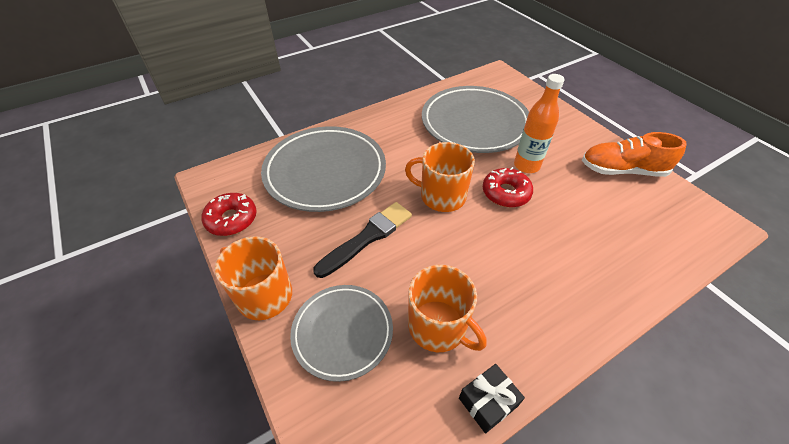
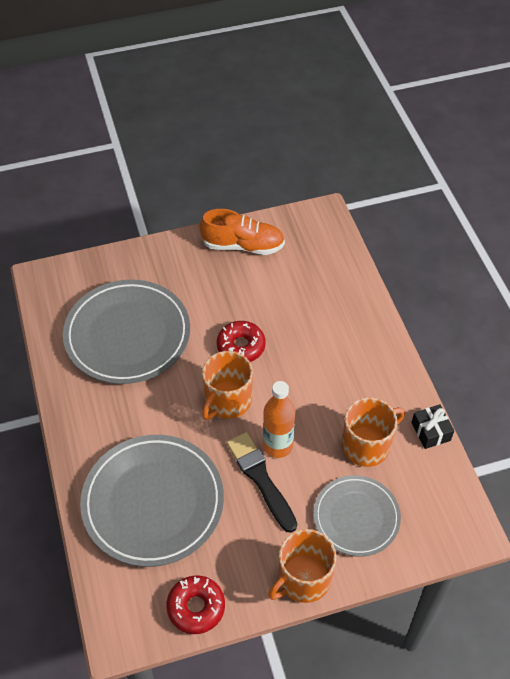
camera: 75 degrees left, 5 degrees up
orange bottle [514,74,565,173] -> orange bottle moved to [263,381,295,458]
orange shoe [582,132,687,177] -> orange shoe turned 105 degrees counterclockwise [200,209,285,255]

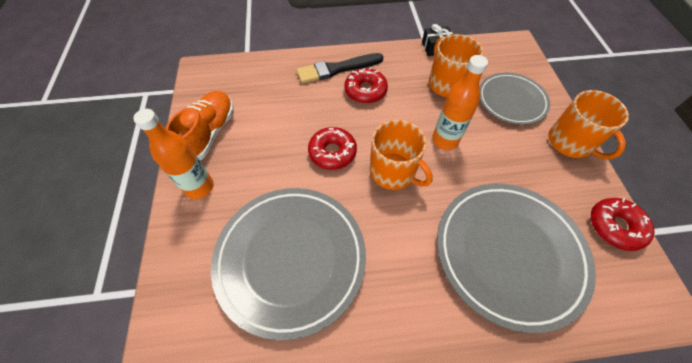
camera: 80 degrees left, 5 degrees up
black brush [227,432,297,533] -> black brush moved to [297,53,383,83]
none -> orange bottle [133,109,213,199]
none -> red donut [345,67,388,103]

